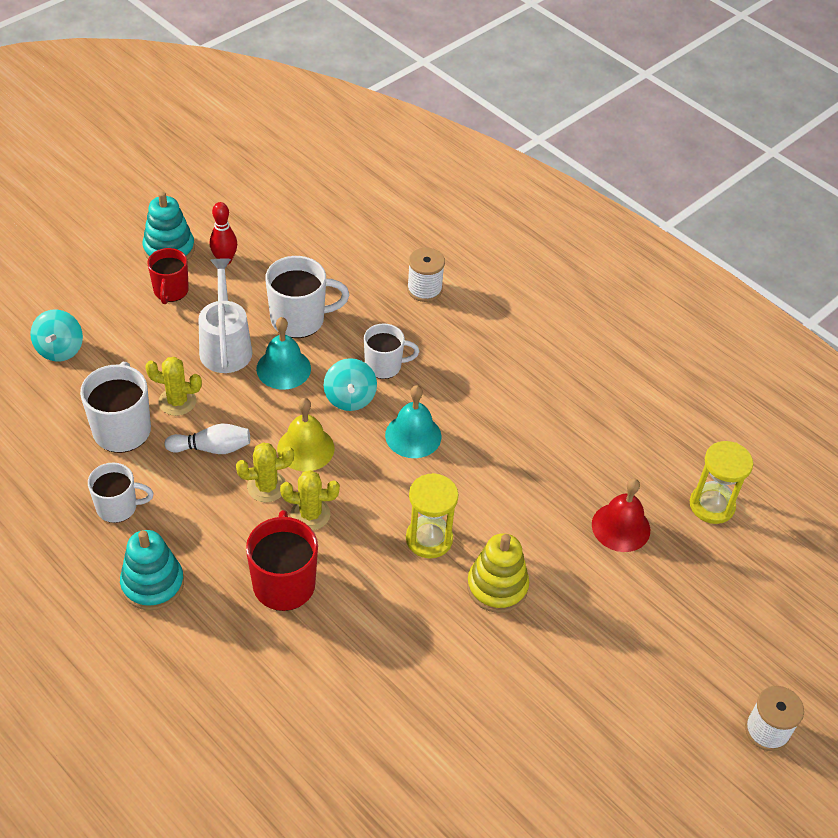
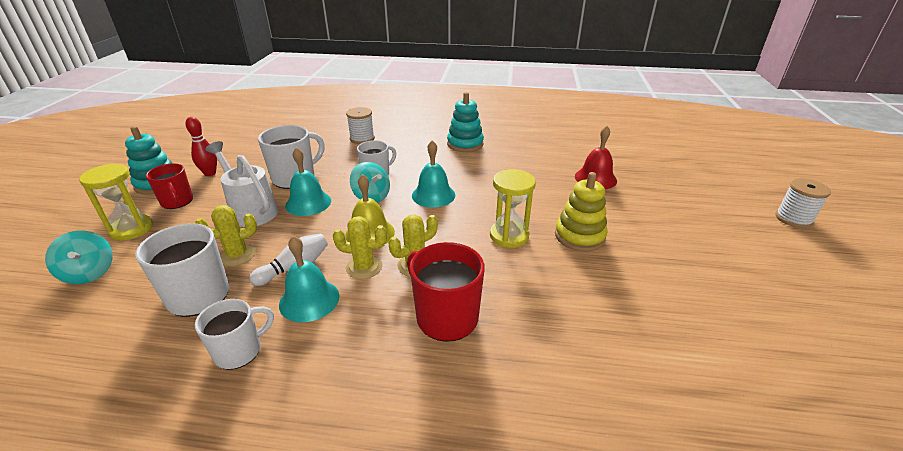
camera: 35 degrees left, 15 degrees down
turquoise stacking toy [120,530,184,610] -> turquoise stacking toy moved to [447,92,484,152]
yellow cactus [236,442,294,502] -> yellow cactus turned 60 degrees clockwise [333,216,387,279]
yellow hourglass [690,441,753,524] -> yellow hourglass moved to [79,163,153,241]
none -> turquoise bell [279,236,339,322]

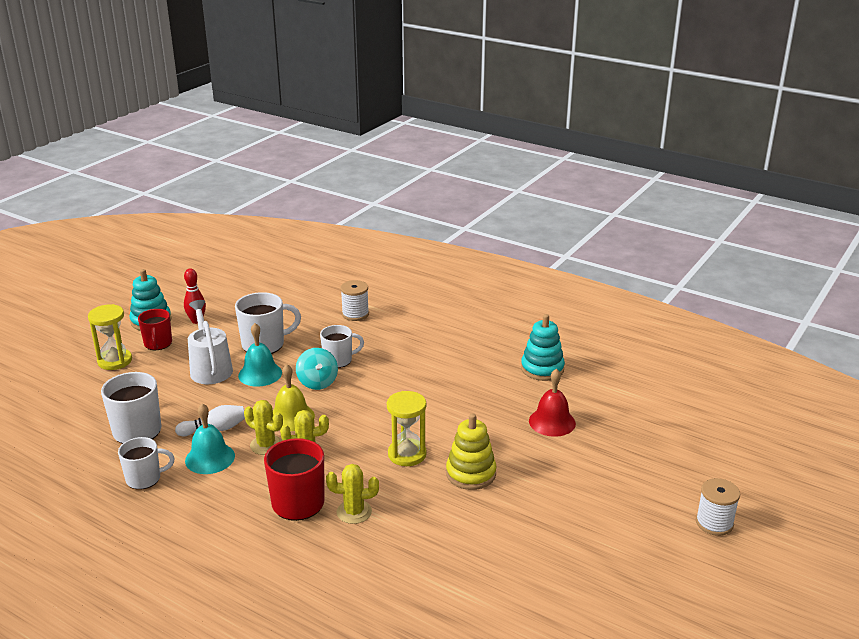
camera: 25 degrees right, 5 degrees down
turquoise spinning top [45,231,113,284] -> none
yellow cactus [195,205,257,266] -> yellow cactus moved to [326,464,379,524]
turquoise bell [412,140,455,208] -> none
turquoise stacking toy [447,92,484,152] -> turquoise stacking toy moved to [521,314,565,381]

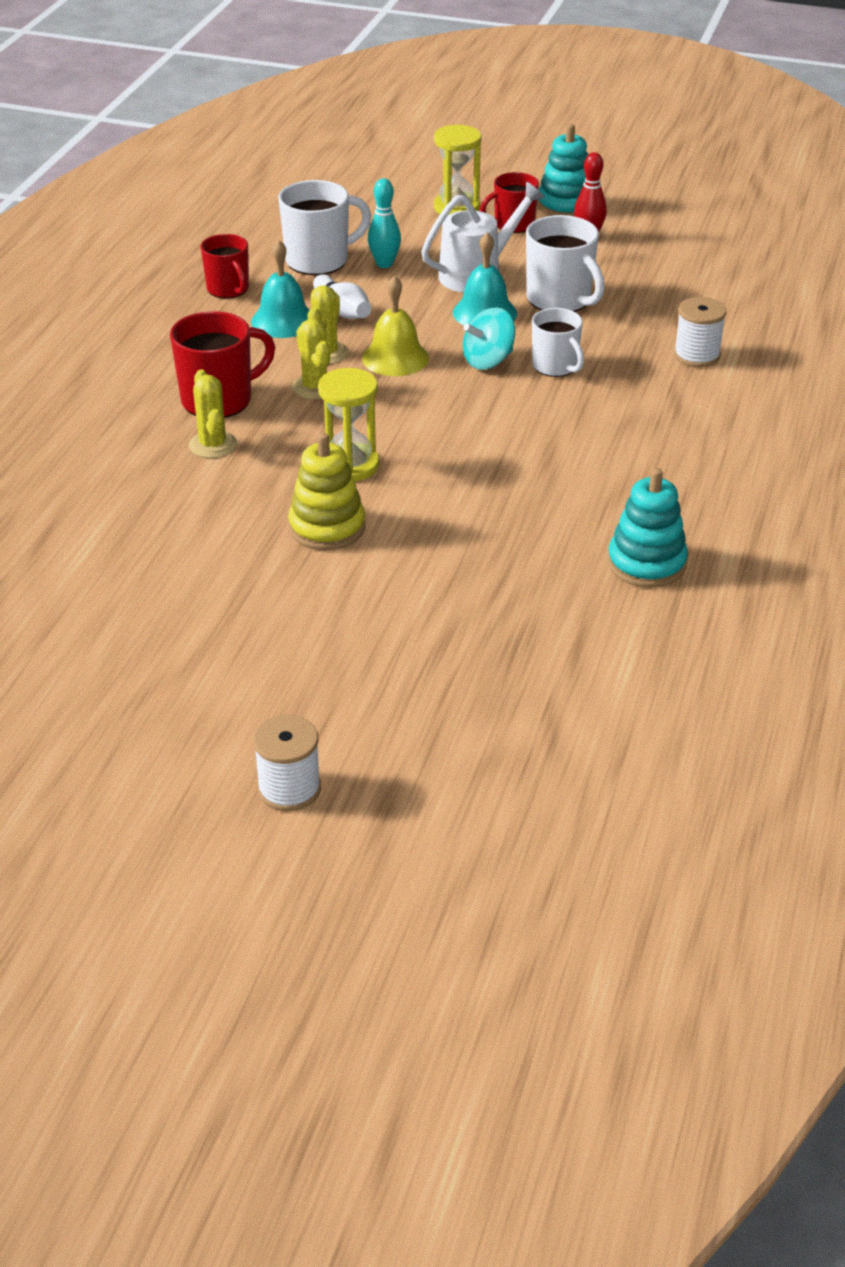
camera: 75 degrees right, 10 degrees up
white mug [118,437,175,490] -> red mug [200,234,249,299]
red bell [529,369,576,437] -> none
none -> turquoise bowling pin [368,178,401,268]

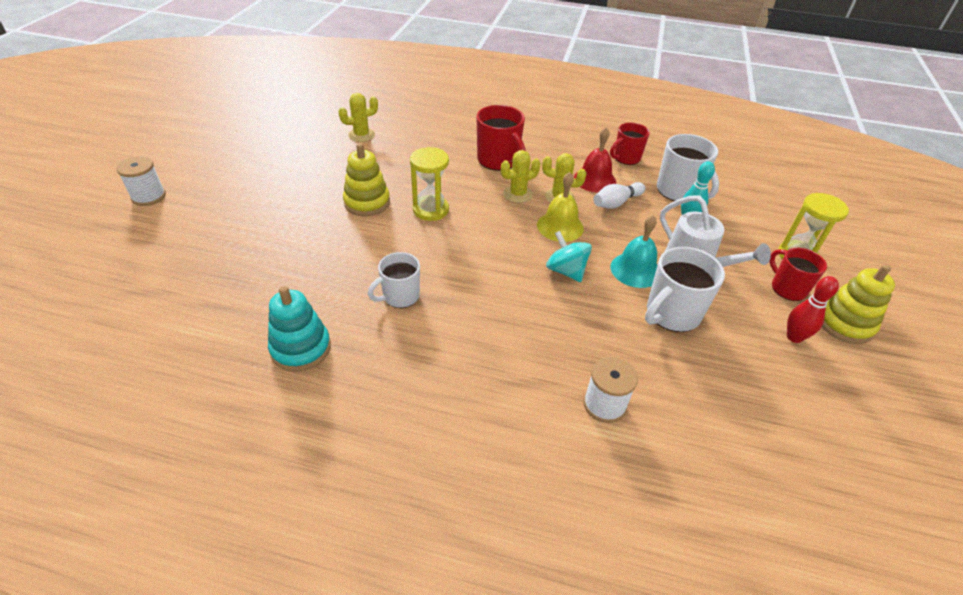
camera: 85 degrees right, 5 degrees up
yellow cactus [189,369,237,458] -> yellow cactus moved to [338,93,378,142]
turquoise bell [251,240,310,338] -> red bell [574,127,616,192]
white mug [532,308,584,377] -> white mug moved to [368,252,420,308]
turquoise stacking toy [537,124,588,217] -> yellow stacking toy [822,264,895,344]

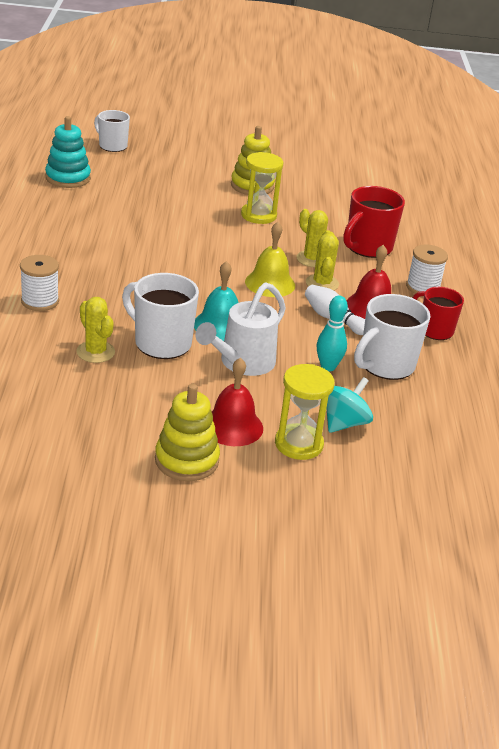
camera: 75 degrees right, 10 degrees down
white spool [116,156,166,206] -> white spool moved to [406,244,448,294]
yellow cactus [338,93,378,142] -> yellow cactus moved to [76,297,115,363]
white mug [368,252,420,308] -> white mug moved to [94,110,130,152]
turquoise spinning top [546,231,592,282] -> turquoise spinning top moved to [326,377,373,433]
red mug [770,248,827,301] -> red bell [212,358,263,446]
red bowling pin [787,276,839,343] -> none

